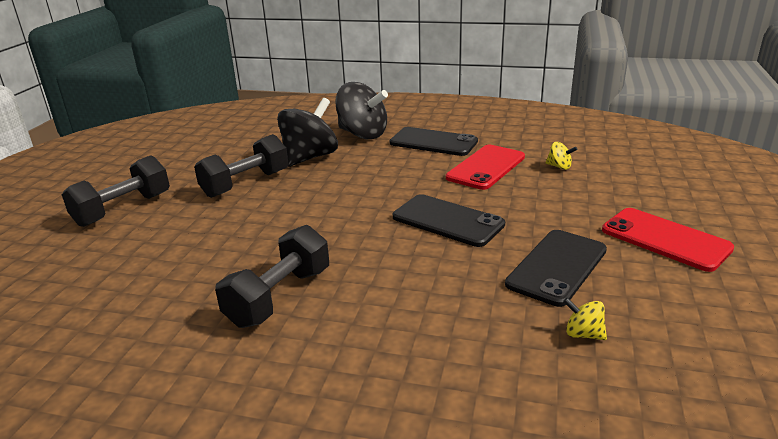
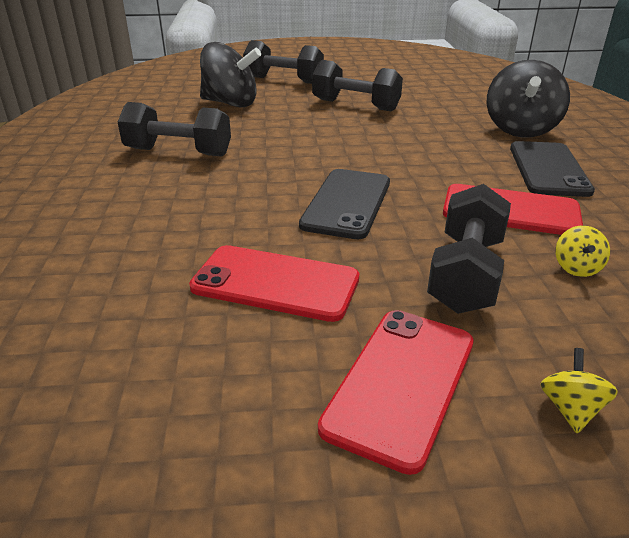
camera: 70 degrees right, 5 degrees up
black spinning top [277,98,338,167] -> black spinning top moved to [200,42,261,107]
black phone [505,230,607,307] -> red phone [189,245,359,322]
yellow spinning top [563,298,607,340] -> yellow spinning top moved to [540,348,618,433]
none -> black dumbbell [427,184,511,314]

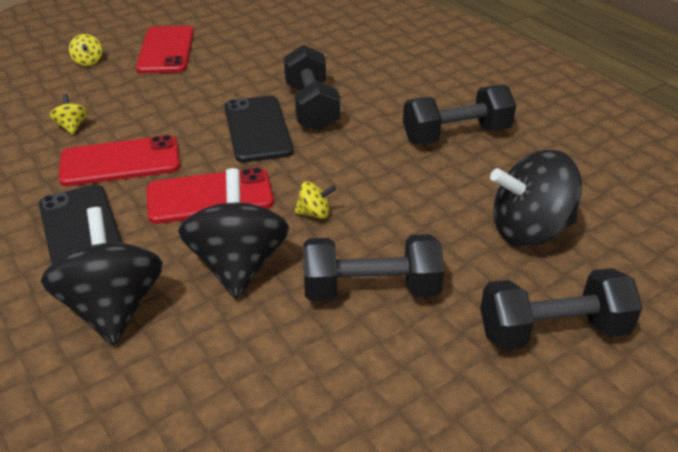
camera: 150 degrees right, 5 degrees up
red phone [189,245,359,322] -> red phone moved to [146,167,274,224]
black dumbbell [427,184,511,314] -> black dumbbell moved to [284,45,340,131]
none -> black spinning top [178,168,289,299]
none -> yellow spinning top [294,181,336,219]

